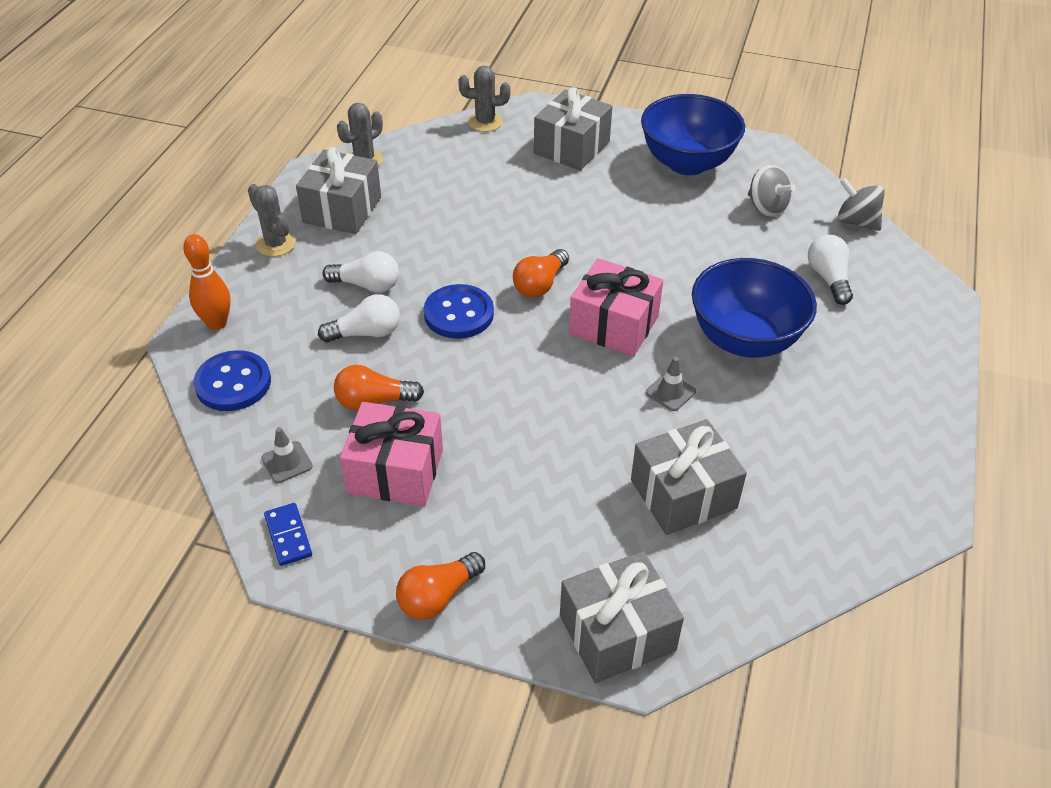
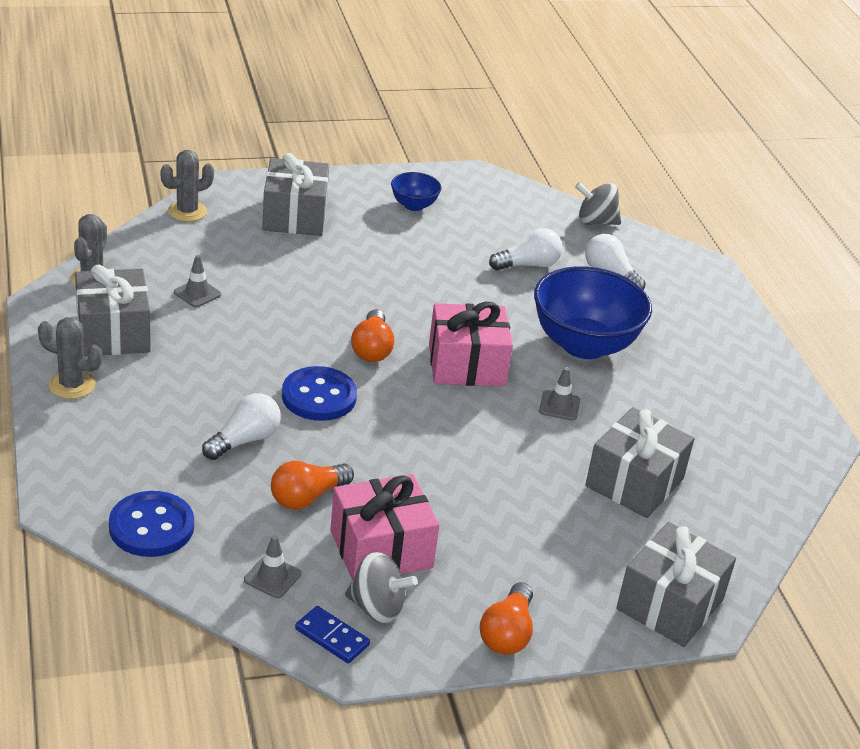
camera: 35 degrees left, 10 degrees down
orange bowling pin [183,234,231,330] -> none
white light bulb [323,251,399,293] -> white light bulb moved to [489,228,562,271]
blue bowl [641,94,745,175] -> blue bowl [391,172,441,211], size x0.48
grey spinning top [748,165,796,217] -> grey spinning top moved to [345,552,418,623]
none -> grey traffic cone [174,255,221,307]

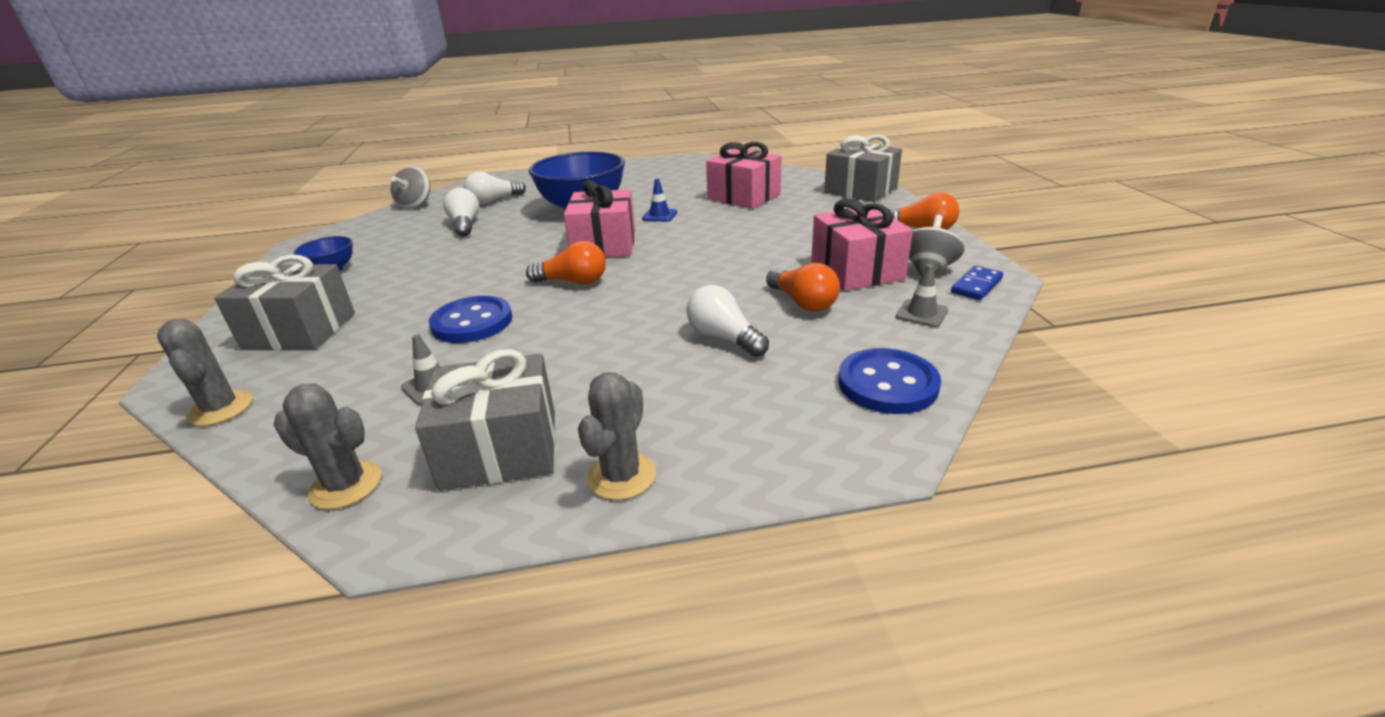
camera: 80 degrees left, 5 degrees down
blue button [282,366,357,421] -> blue button moved to [429,296,512,343]
grey traffic cone [539,367,580,421] -> blue traffic cone [642,179,677,222]
grey gift [585,407,695,518] -> pink gift [706,142,782,209]

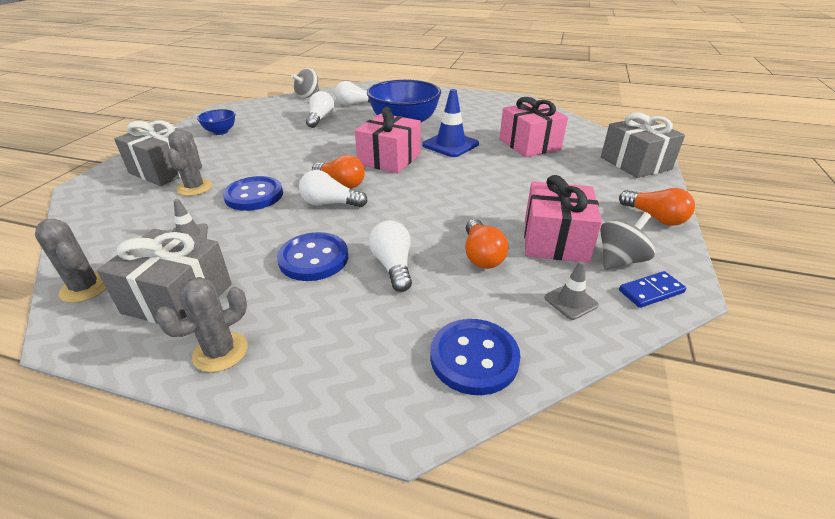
camera: 25 degrees right, 5 degrees up
grey cactus [157,319,252,426] -> grey cactus moved to [167,131,212,196]
blue traffic cone [642,179,677,222] -> blue traffic cone [422,89,479,157], size x1.81
none -> blue button [277,232,348,281]
none -> white light bulb [299,170,368,207]

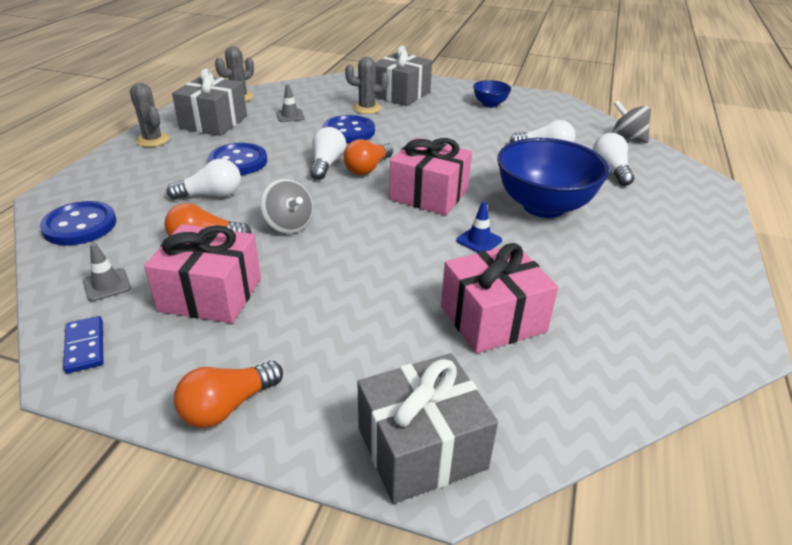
camera: 90 degrees right, 0 degrees up
blue traffic cone [422,89,479,157] -> blue traffic cone [456,202,502,252], size x0.55
grey spinning top [600,212,655,270] -> grey spinning top moved to [260,179,313,234]

